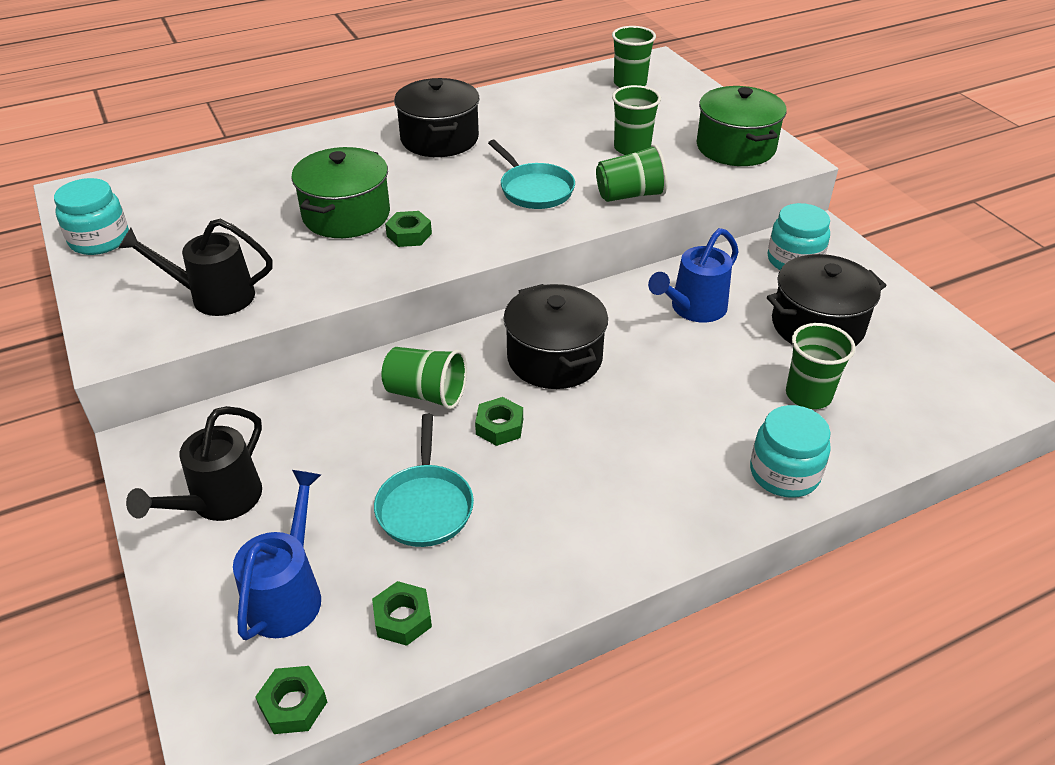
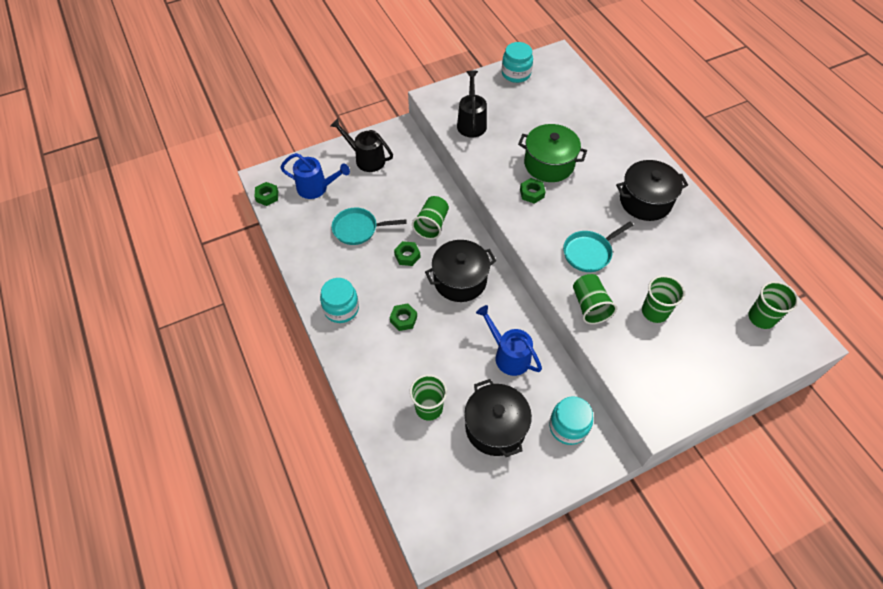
camera: 90 degrees right, 15 degrees up
green nut [372,581,432,646] -> green nut moved to [390,303,417,331]
green pot [697,86,787,166] -> none
turquoise jar [750,405,831,498] -> turquoise jar moved to [320,278,359,323]

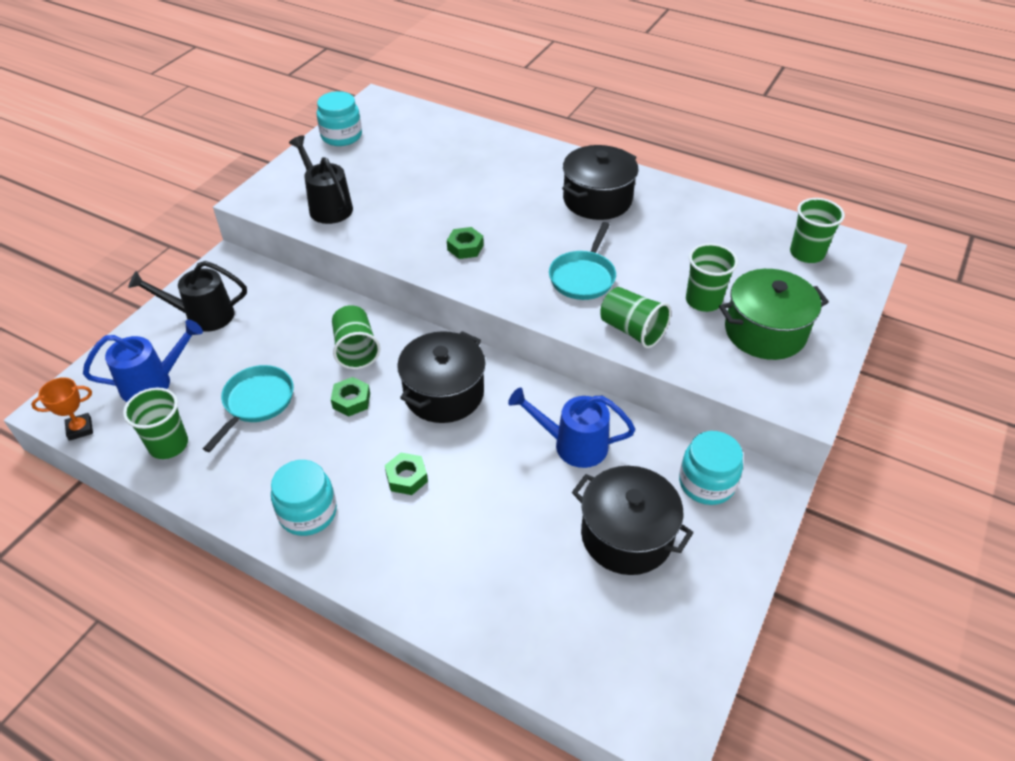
camera: 35 degrees left, 10 degrees down
green nut [254,182,278,206] -> orange trophy [31,377,93,441]
turquoise pan [332,207,407,245] -> turquoise pan turned 150 degrees clockwise [203,365,294,452]
green cup [410,374,447,421] -> green cup moved to [123,387,188,459]
green pot [518,124,587,182] -> green pot moved to [719,269,829,360]

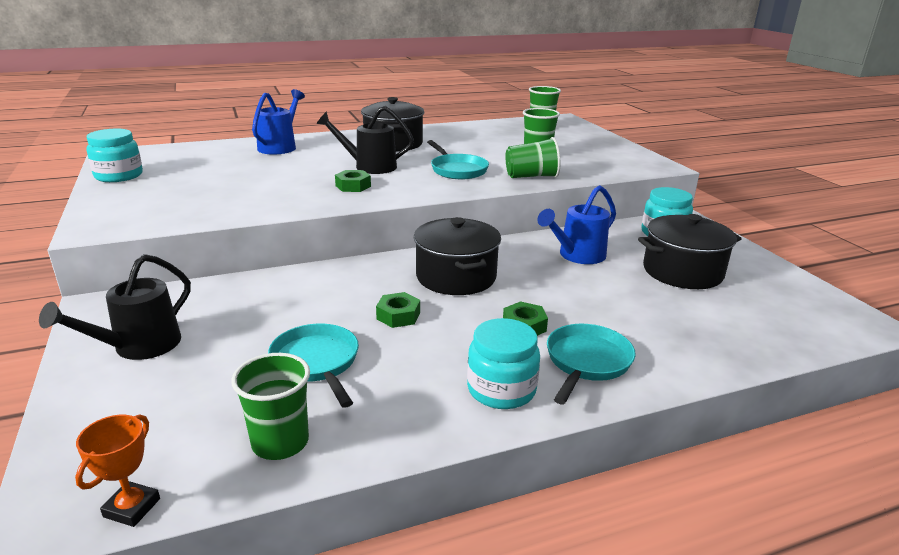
camera: 50 degrees left, 20 degrees down
blue watering can [83,319,203,402] -> blue watering can moved to [252,89,305,155]
black watering can [289,135,353,224] -> black watering can moved to [316,106,414,174]
green cup [332,305,381,369] -> none
green pot [719,269,829,360] -> none
none -> turquoise pan [547,324,636,404]

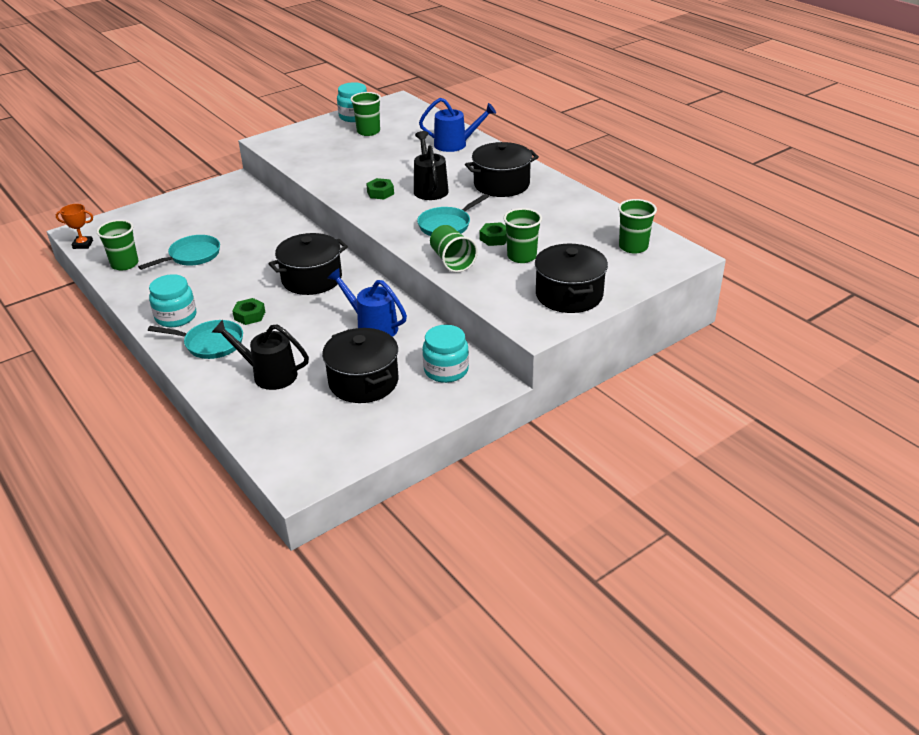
camera: 75 degrees right, 10 degrees up
black watering can [39,254,191,360] -> black watering can moved to [211,320,309,390]
green nut [376,292,420,328] -> green nut moved to [479,222,507,246]
none -> green cup [350,92,381,136]
none -> black pot [535,244,608,313]

